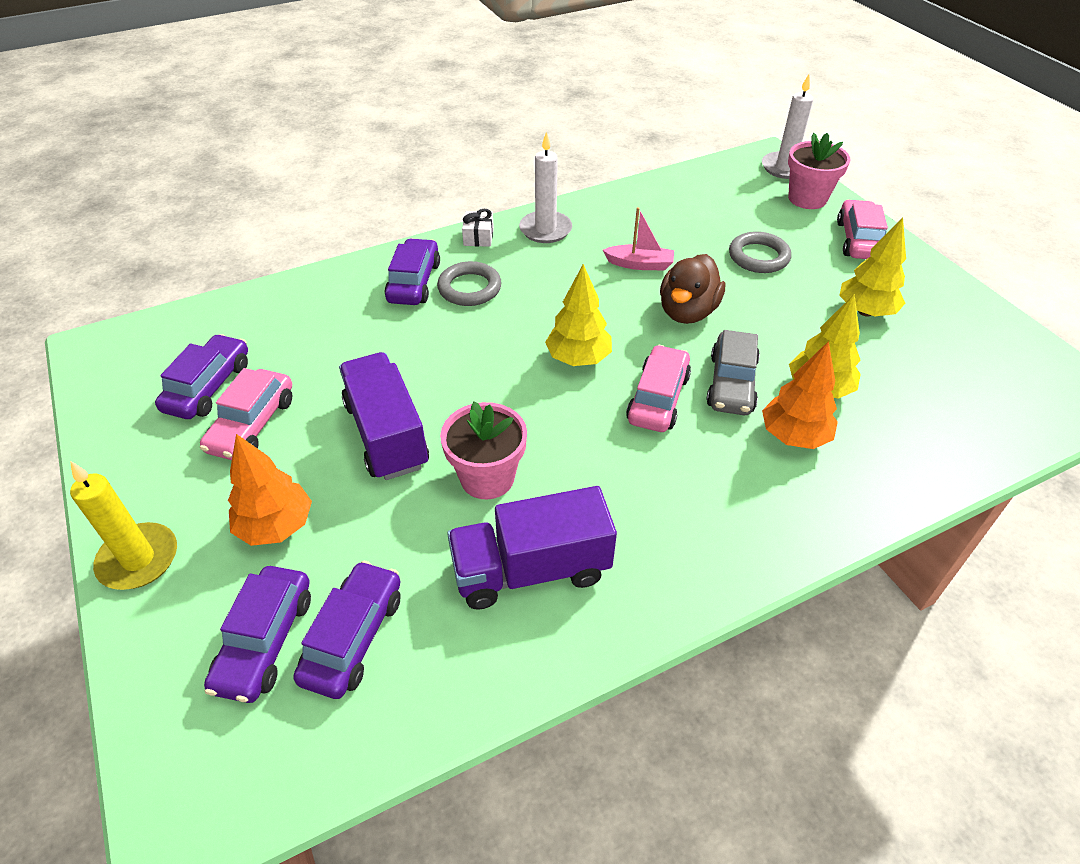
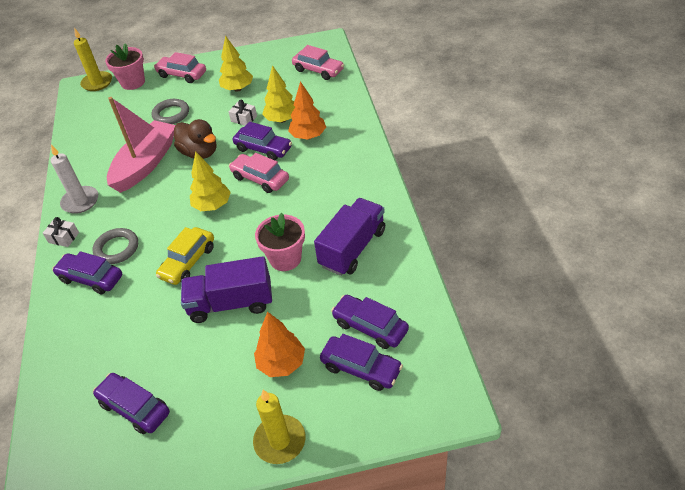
camera: 70 degrees left, 0 degrees up
pink car [200,368,292,460] -> pink car moved to [292,45,344,80]
purple truck [447,486,617,610] -> purple truck turned 150 degrees counterclockwise [314,198,385,276]
pink boat [603,207,674,270] -> pink boat [107,97,176,193], size x2.11
grey car [706,330,760,415] -> purple car [233,122,292,160]
white candle [762,74,813,179] -> yellow candle [74,28,112,91]
none -> yellow car [156,227,214,285]
none -> white gift [228,100,257,126]

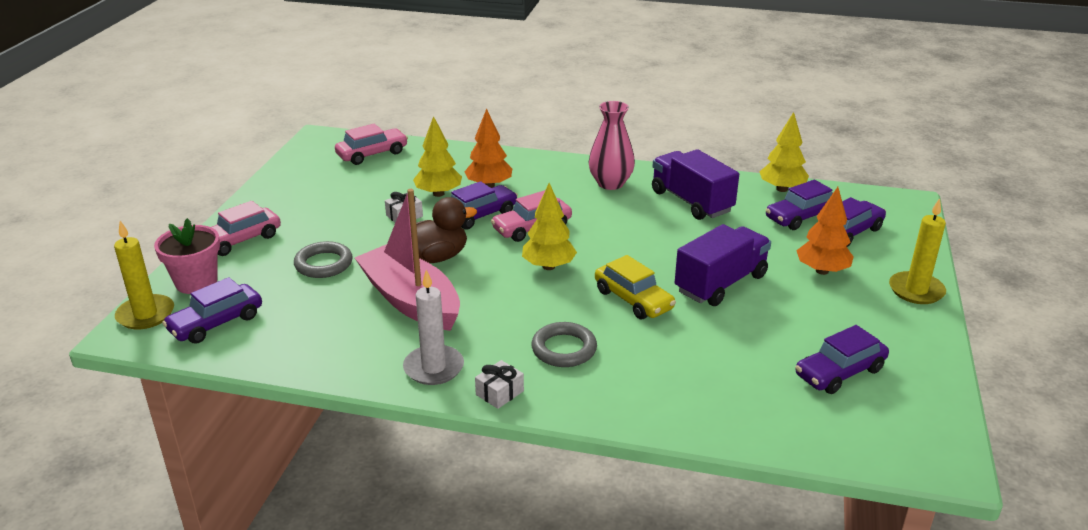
camera: 70 degrees left, 15 degrees down
purple car [52,251,122,294] -> purple car moved to [162,277,262,344]
purple truck [181,256,272,323] -> purple truck turned 150 degrees counterclockwise [675,224,771,306]
yellow tree [219,35,253,92] -> yellow tree moved to [759,112,809,192]
pink flower pot [255,213,305,271] -> none
none -> pink vase [589,101,635,190]

